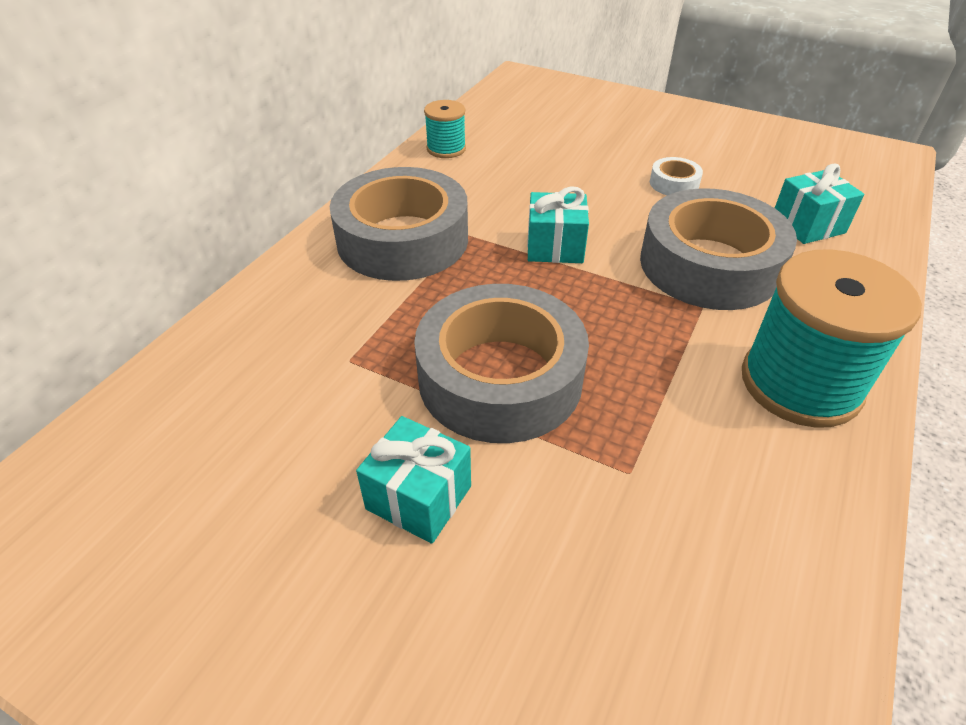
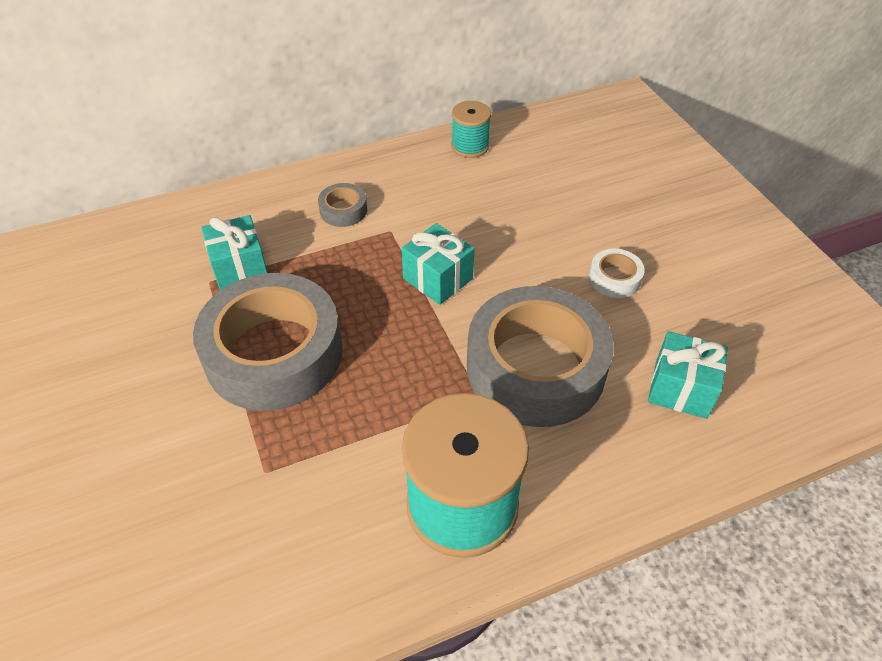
camera: 40 degrees right, 5 degrees up
grey tape [330,167,468,281] -> grey tape [318,183,367,227], size x0.41
turquoise gift [356,416,471,544] -> turquoise gift moved to [201,215,268,290]

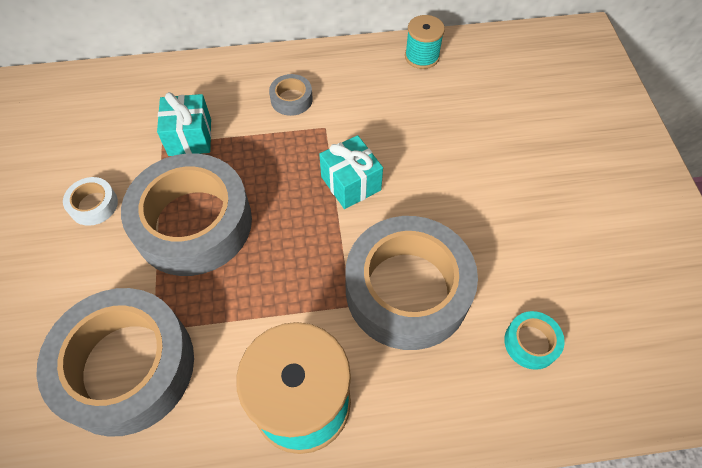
camera: 15 degrees right, 10 degrees up
white tape [589,249,645,298] -> white tape moved to [63,177,118,226]
turquoise gift [648,331,728,419] -> turquoise tape [504,311,565,370]
none -> grey tape [36,288,194,437]

